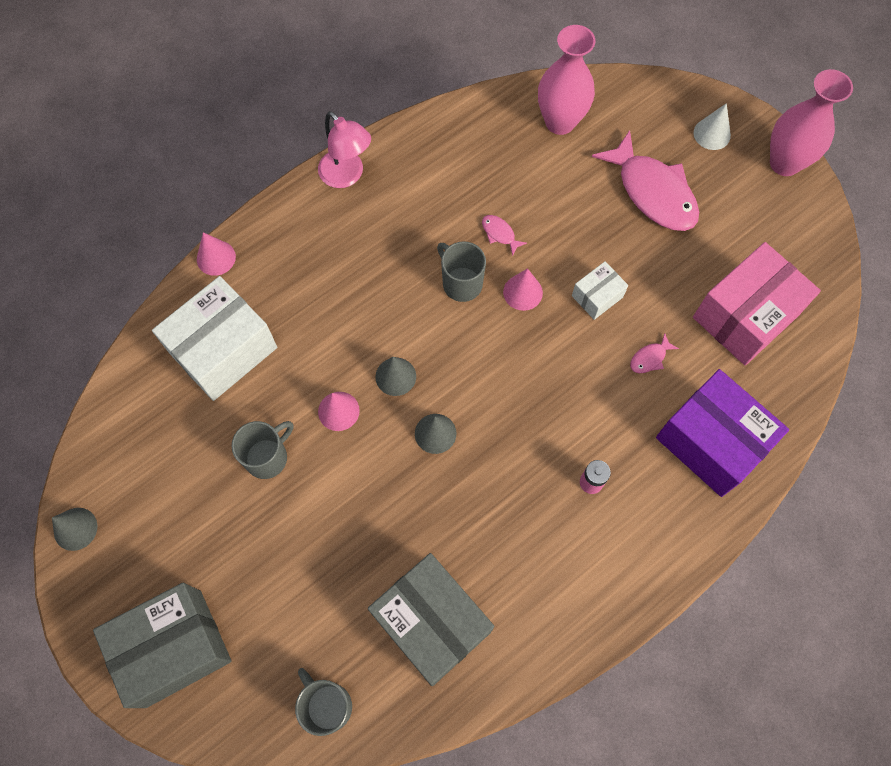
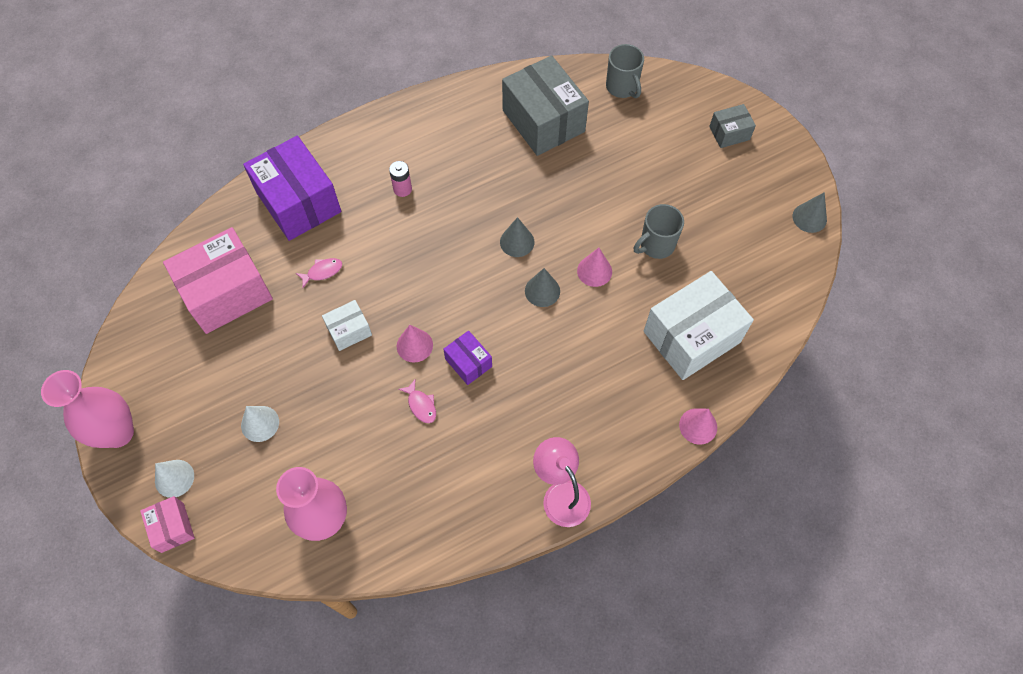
camera: 170 degrees left, 5 degrees down
grey box [93,583,231,708] -> grey box [709,104,756,148], size x0.49
grey mug [437,241,486,302] -> purple box [444,330,492,385]
pink fish [592,130,699,231] -> white cone [241,406,279,442]
none -> pink box [140,496,195,553]

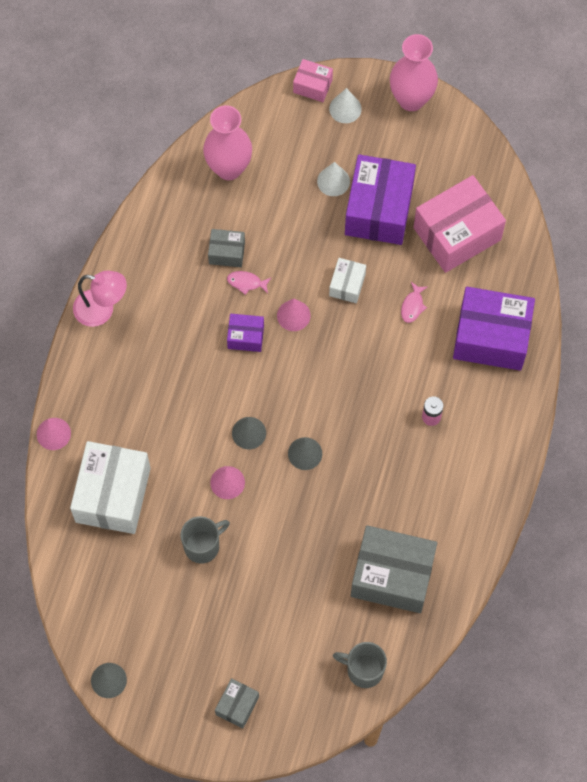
camera: 135 degrees right, 5 degrees up
pink box [163,227,273,334] -> pink box turned 45 degrees clockwise [413,175,506,273]
grey mug [634,204,684,259] -> grey mug turned 45 degrees clockwise [181,516,230,564]
none -> grey box [208,229,245,267]
none -> purple box [345,154,416,245]

